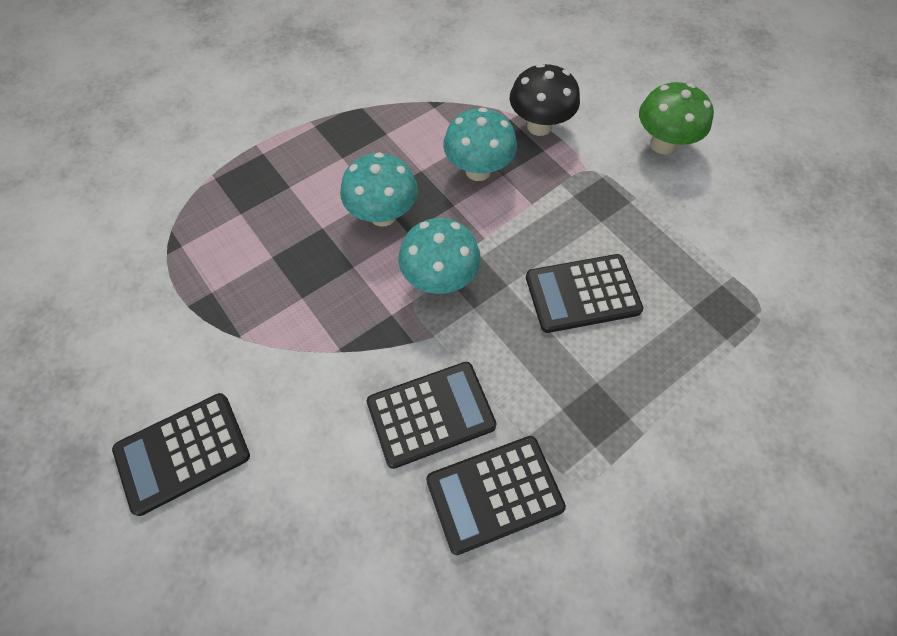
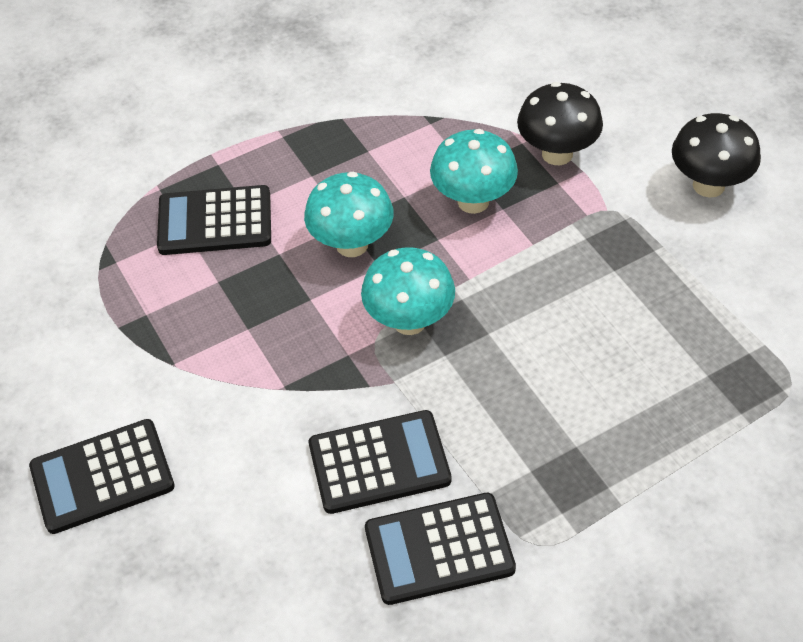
camera: 10 degrees right, 10 degrees down
black calculator [526,254,644,333] -> black calculator moved to [157,185,271,255]
green mushroom [639,82,714,154] -> black mushroom [672,113,761,198]

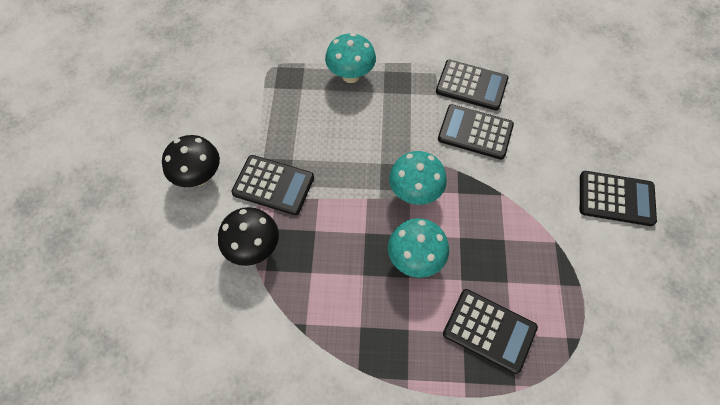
camera: 150 degrees left, 10 degrees up
turquoise mushroom [430,129,518,214] -> turquoise mushroom moved to [325,33,376,83]
none -> black calculator [231,155,314,215]

